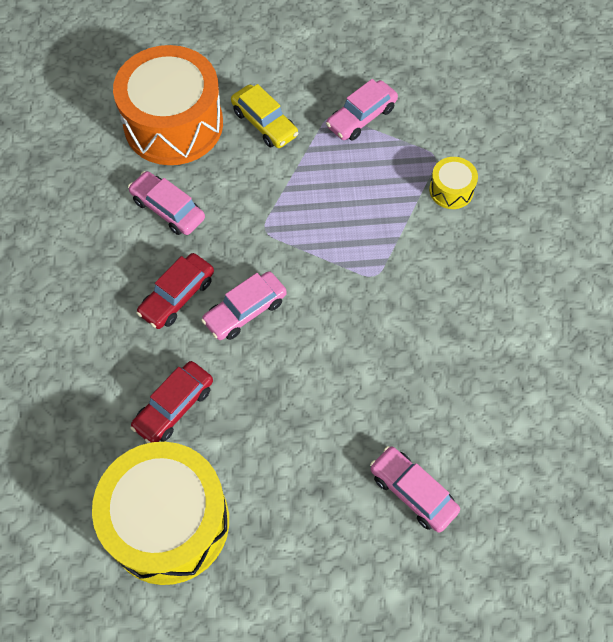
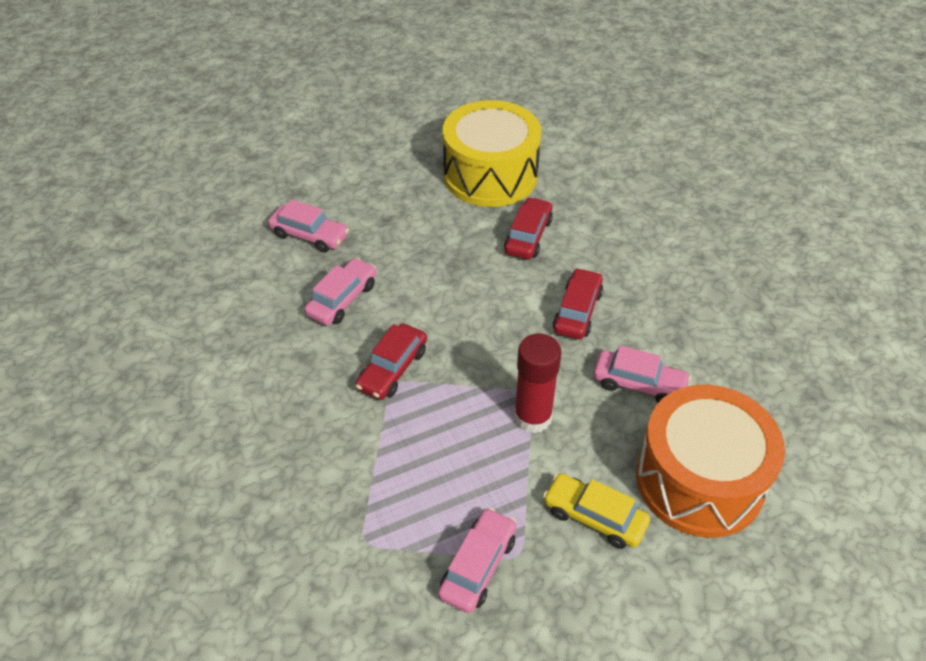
camera: 160 degrees right, 15 degrees down
pink car [201,271,287,340] -> pink car moved to [305,258,377,325]
yellow drum [429,157,478,209] -> none
none -> red car [355,324,427,400]
none -> red glue stick [514,334,561,433]

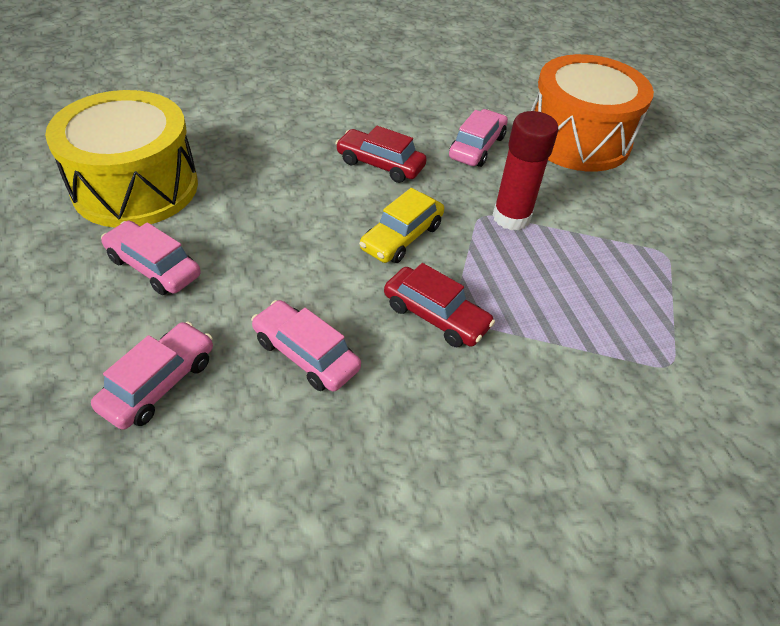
camera: 85 degrees left, 0 degrees up
pink car [438,508,517,613] -> pink car moved to [101,221,201,295]
red car [504,197,553,259] -> none
yellow car [543,473,650,549] -> yellow car moved to [359,188,444,263]

